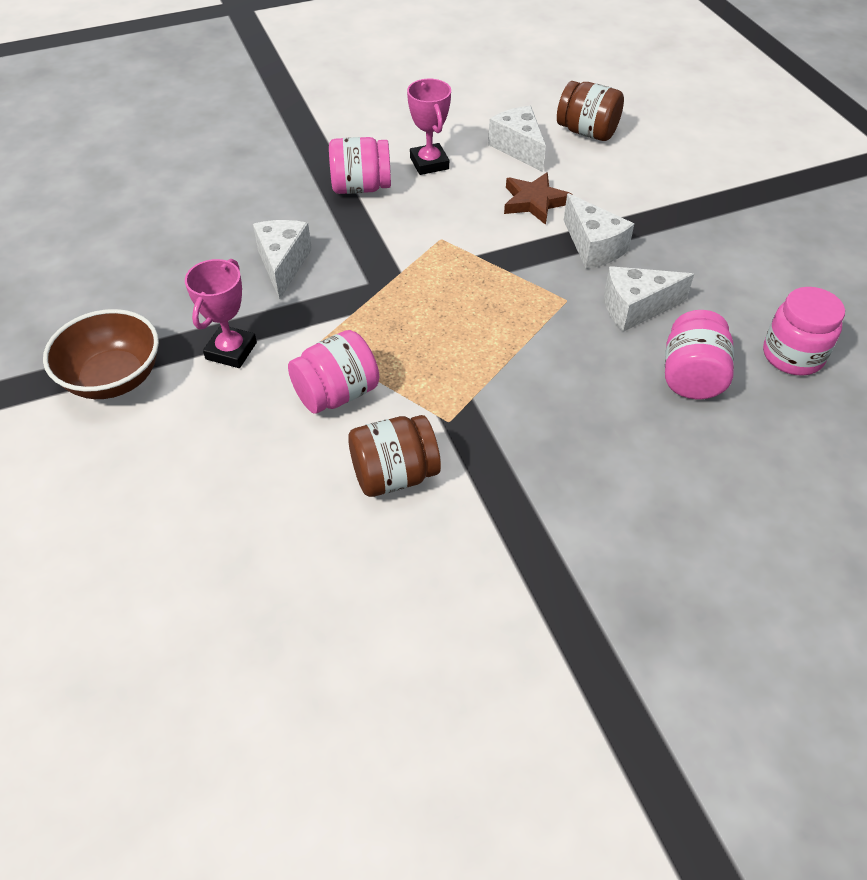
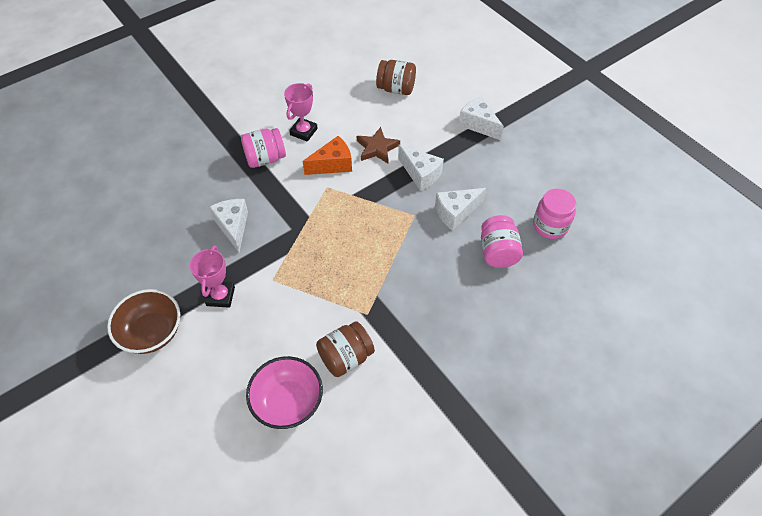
camera: 15 degrees left, 5 degrees up
pink jar [288,330,379,414] -> none
pink trophy [407,79,451,175] -> pink trophy turned 60 degrees clockwise [284,83,318,142]
white cheese [488,106,546,172] -> white cheese moved to [458,96,504,140]
none -> pink bowl [246,356,323,429]
none -> orange cheese [303,136,352,175]

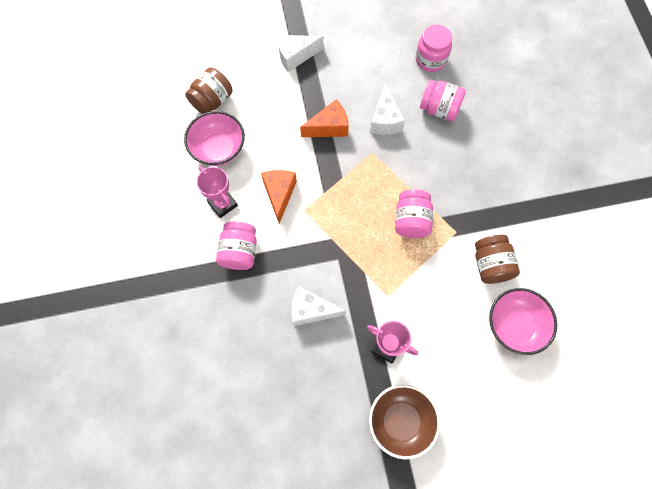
camera: 65 degrees left, 15 degrees up
brown star [357,127,400,163] -> none
white cheese [398,145,444,191] -> orange cheese [300,99,349,137]
none -> pink bowl [184,111,245,166]
none -> pink jar [395,189,433,238]

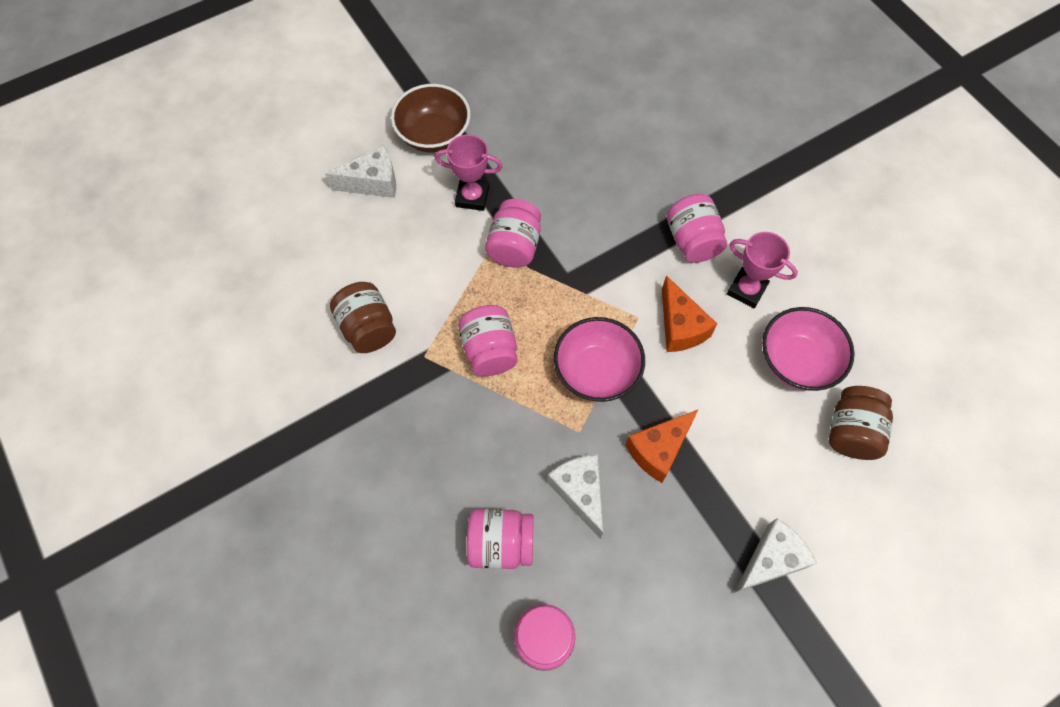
camera: 160 degrees right, 5 degrees down
white cheese [292,286,346,326] -> white cheese moved to [325,145,396,198]
pink bowl [489,288,557,355] -> pink bowl moved to [554,317,645,402]
none -> pink jar [485,199,541,268]

